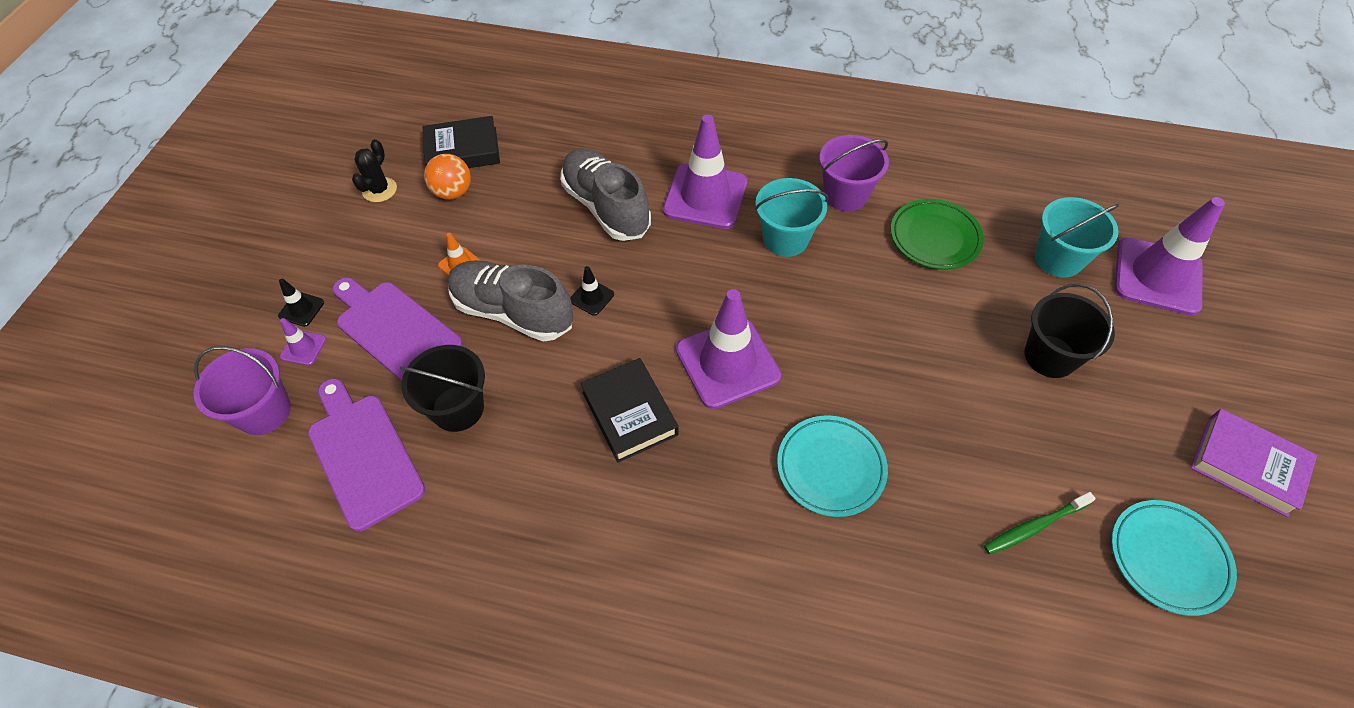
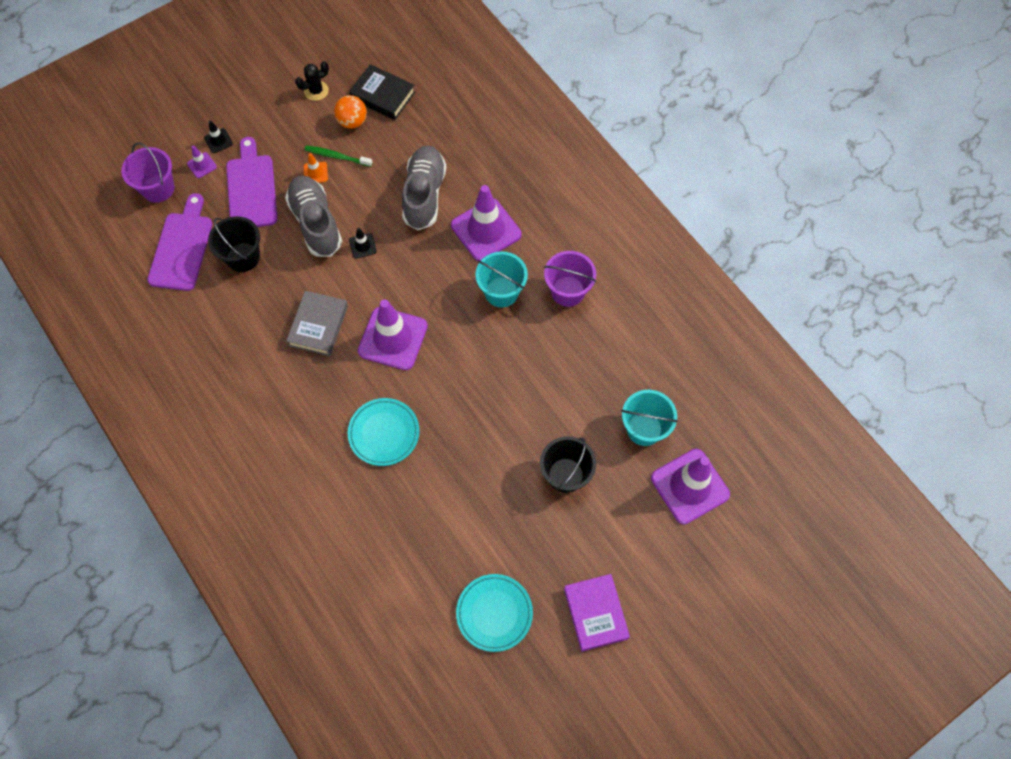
camera: 40 degrees right, 10 degrees up
black book [580,358,679,463] -> grey book [286,291,348,356]
green plate [891,199,984,269] -> none
green toothbrush [984,492,1096,555] -> green toothbrush moved to [304,146,373,167]

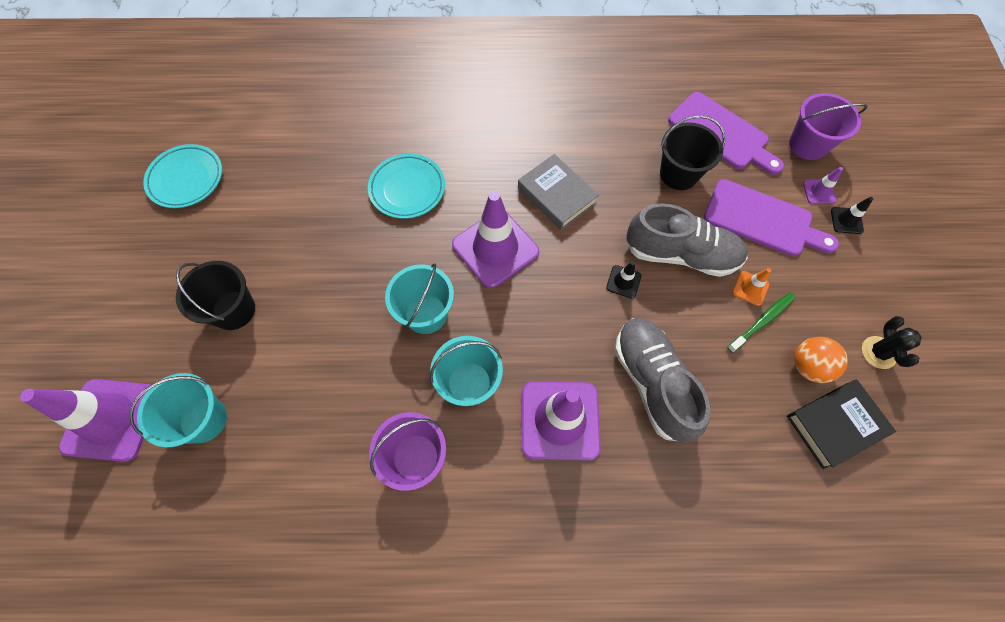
camera: 125 degrees right, 0 degrees up
grey shoe [402,145,446,230] -> grey shoe turned 150 degrees counterclockwise [615,318,711,442]
purple book [564,574,630,652] -> none
none -> turquoise bucket [385,263,454,334]

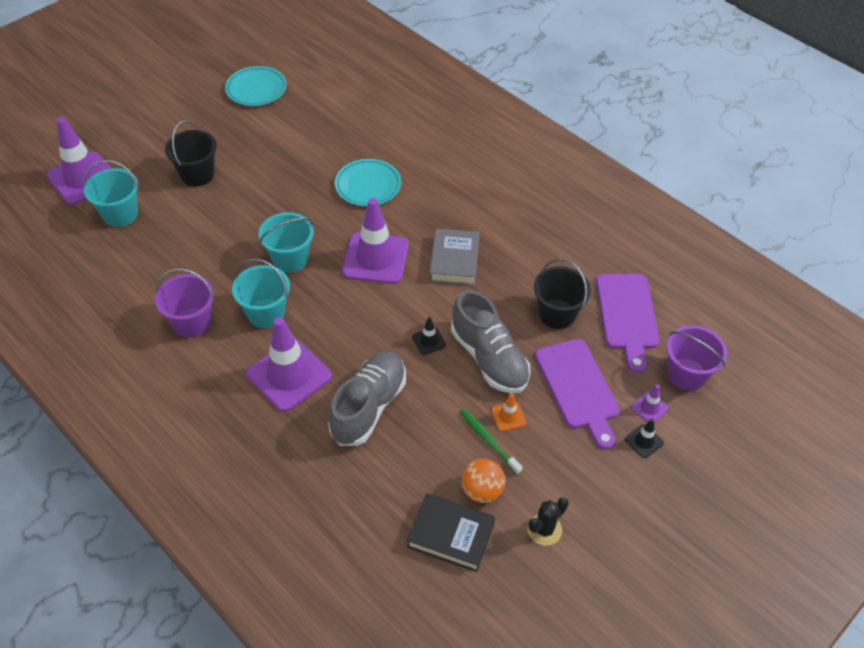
camera: 45 degrees right, 15 degrees down
green toothbrush [727,292,796,353] -> green toothbrush turned 135 degrees counterclockwise [459,408,523,475]

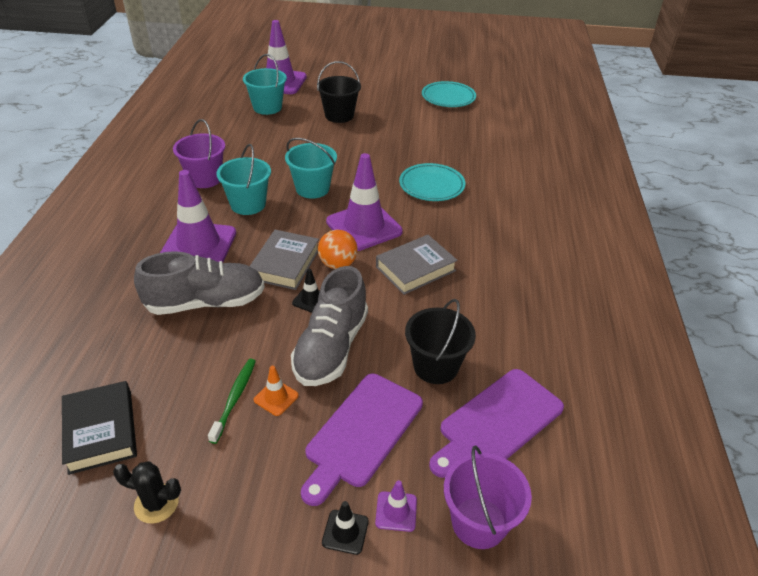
camera: 50 degrees right, 10 degrees down
orange ball [461,459,505,503] -> orange ball moved to [318,230,358,269]
none -> grey book [250,230,319,290]

